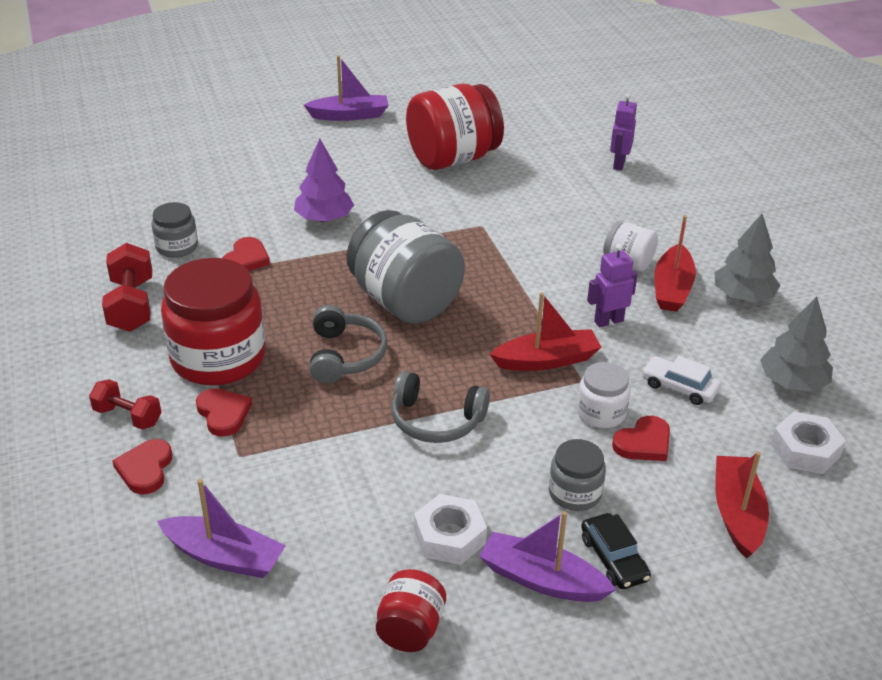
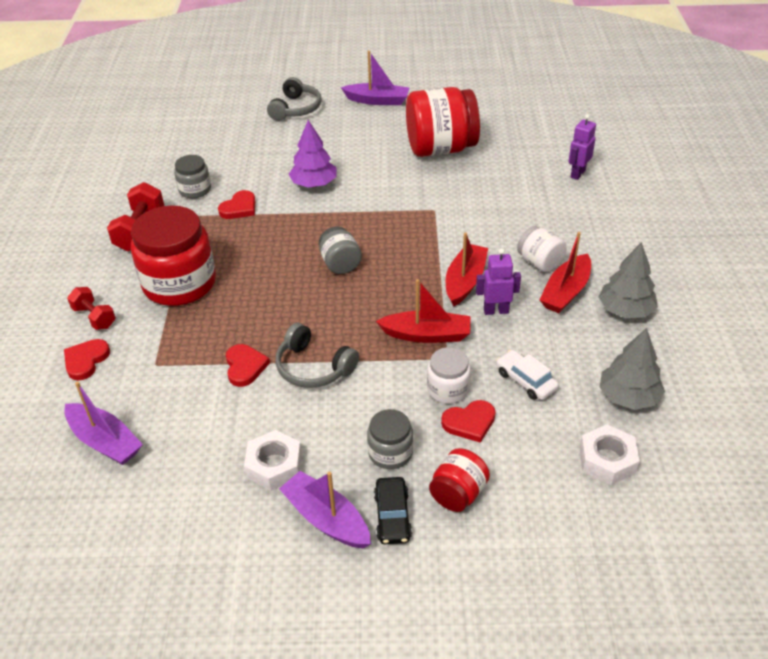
camera: 20 degrees right, 5 degrees up
red heart [196,388,252,437] -> red heart moved to [226,344,270,387]
grey headphones [309,305,388,384] -> grey headphones moved to [267,77,322,121]
grey jar [347,210,465,324] -> grey jar [319,226,362,274], size x0.50
red jar [376,569,446,652] -> red jar moved to [429,448,490,512]
red boat [715,451,769,559] -> red boat moved to [446,232,488,307]

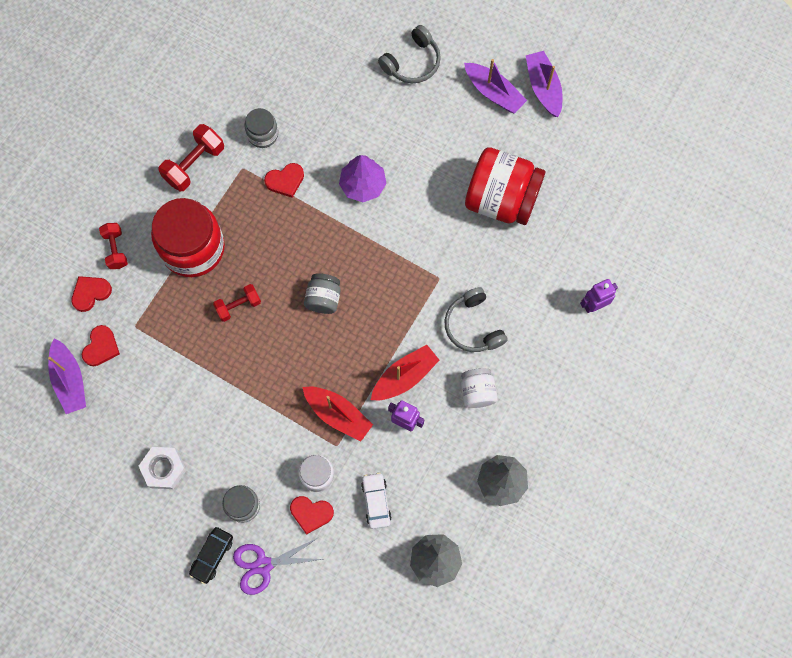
camera: 30 degrees right, 30 degrees up
red heart [226,344,270,387] -> red heart moved to [82,325,120,366]
grey headphones [275,323,359,388] -> grey headphones moved to [444,287,508,352]
purple boat [279,471,371,548] -> purple boat moved to [526,51,562,117]
red jar [429,448,490,512] -> purple scissors [233,538,324,595]
red boat [540,232,591,313] -> none
white nut [579,424,640,485] -> none
none -> red dumbbell [213,284,261,322]

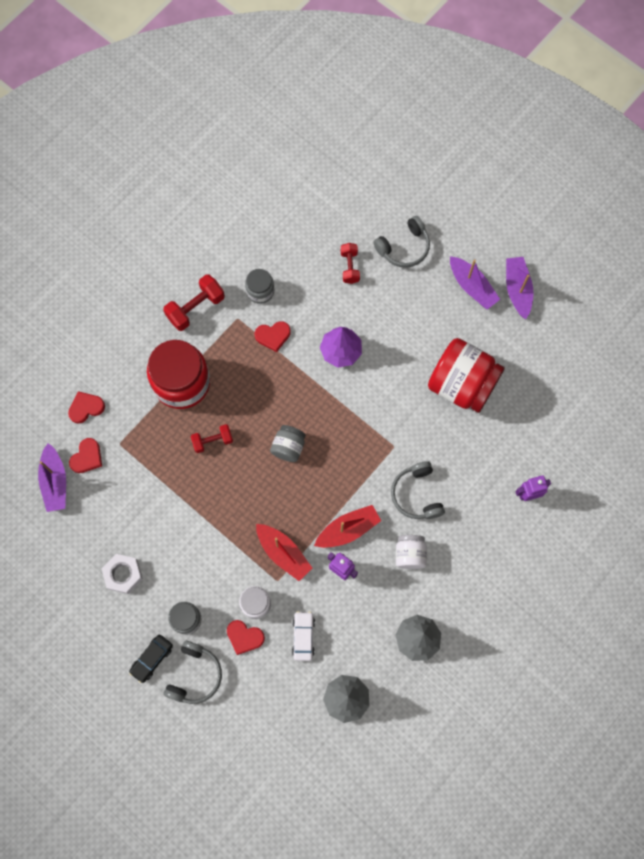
camera: 10 degrees right, 0 degrees up
red dumbbell [99,223,128,269] -> red dumbbell moved to [341,243,360,284]
purple scissors [233,538,324,595] -> grey headphones [164,641,222,704]

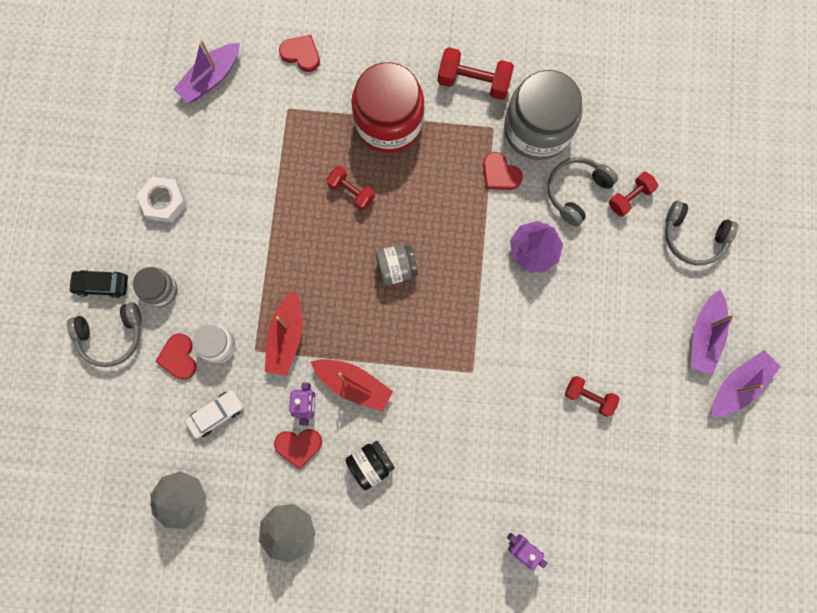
camera: 55 degrees right, 5 degrees up
red heart [69,438,102,473] -> red heart moved to [274,429,322,469]
grey jar [245,269,274,304] -> grey jar [504,70,582,160], size x2.00
grey headphones [391,461,445,519] -> grey headphones moved to [548,157,618,227]
white jar [396,535,427,569] -> black jar [346,441,395,490]
red jar [428,338,505,413] -> red dumbbell [565,376,620,417]

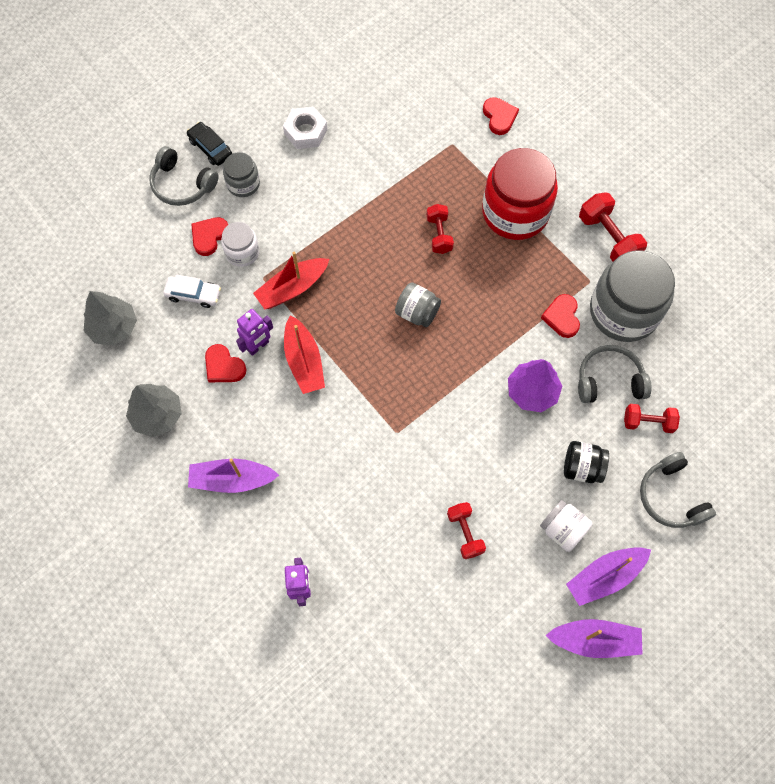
camera: 45 degrees right, 10 degrees down
purple boat [173,40,240,103] -> purple boat moved to [188,459,279,493]
black jar [346,441,395,490] -> black jar moved to [564,441,609,483]
none -> white jar [540,500,593,552]

